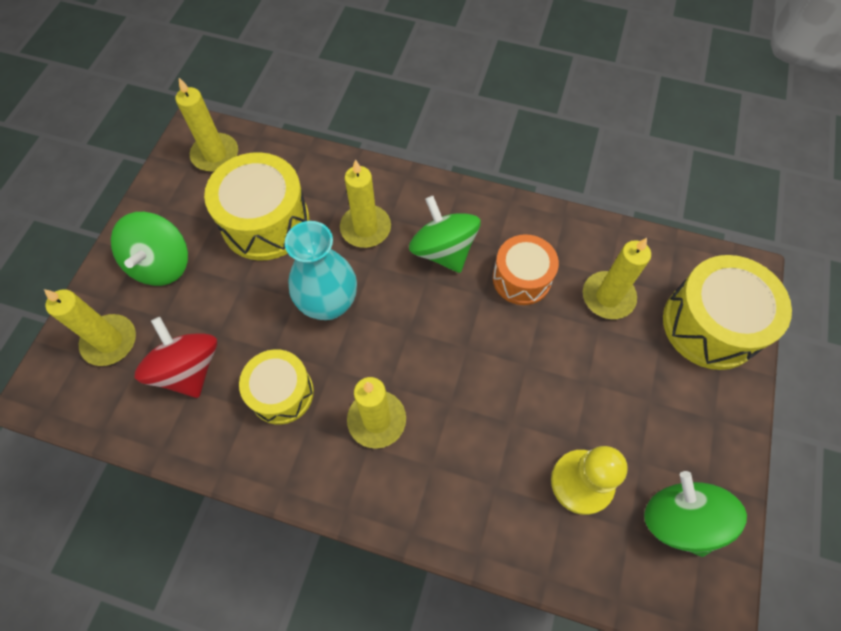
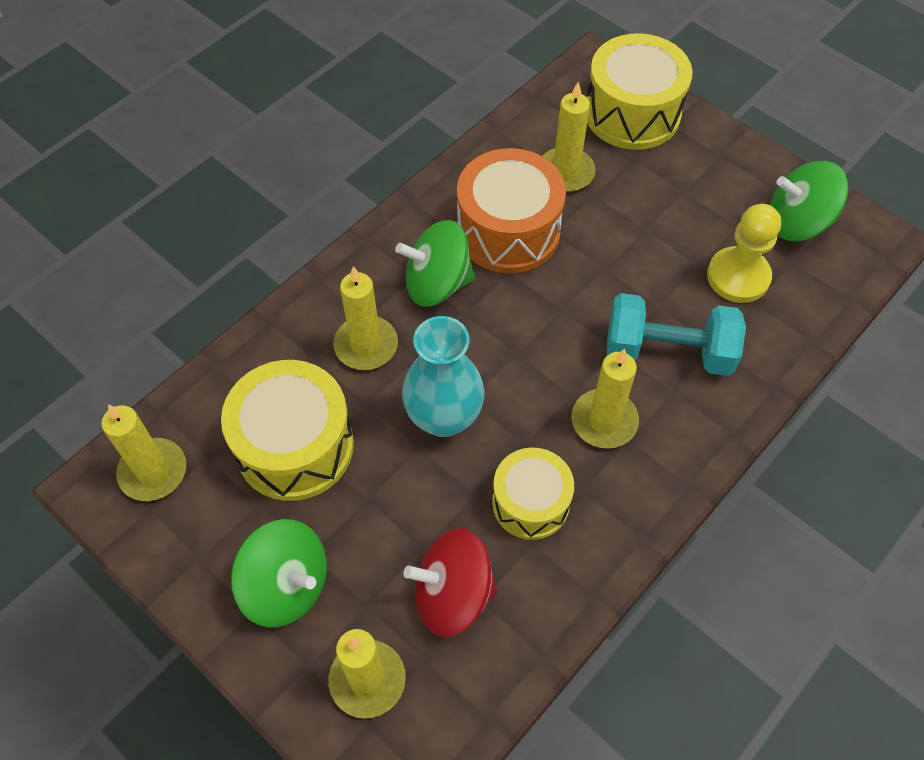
camera: 65 degrees left, 5 degrees down
orange drum [493,234,559,305] -> orange drum [457,148,566,273], size x1.56
none -> turquoise dumbbell [607,293,746,376]

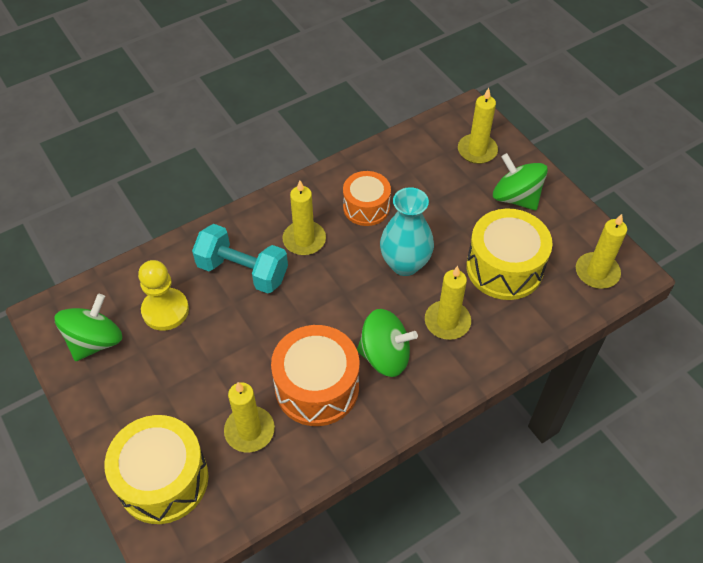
camera: 165 degrees left, 5 degrees down
red spinning top [403,528,498,638] -> none
yellow drum [492,447,574,540] -> orange drum [343,171,391,226]
green spinning top [770,161,848,241] -> green spinning top turned 75 degrees counterclockwise [54,294,123,361]

